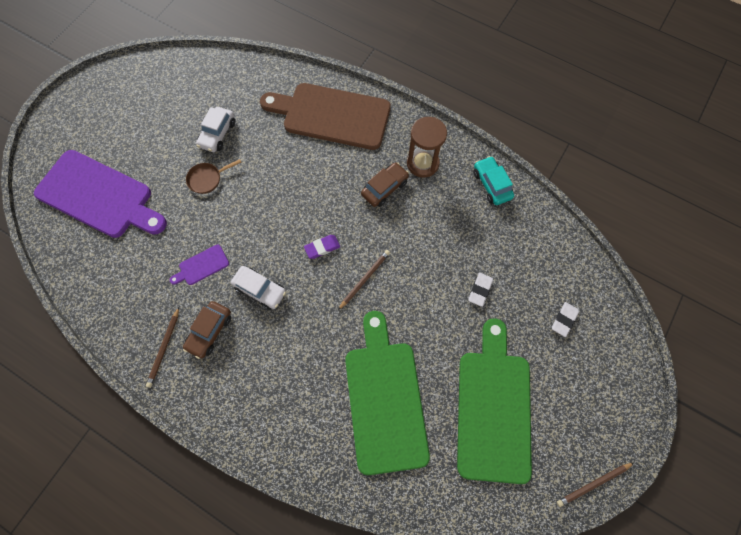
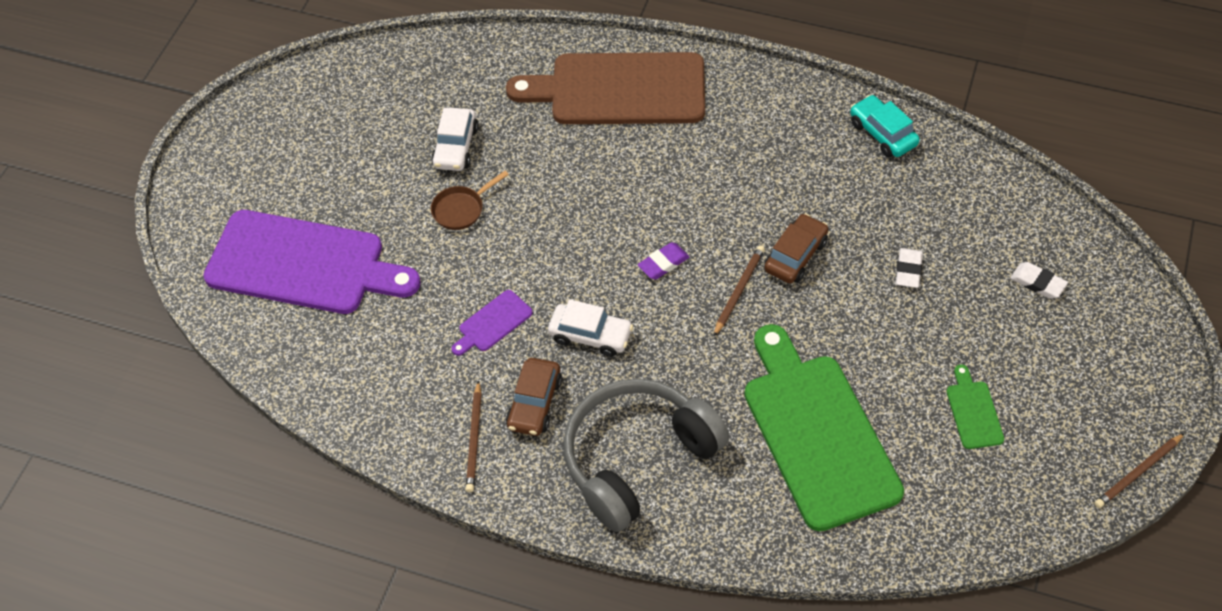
camera: 10 degrees left, 15 degrees down
brown car [361,162,409,207] -> brown car moved to [764,213,828,283]
brown hourglass [407,117,447,178] -> none
green cutting board [457,318,532,484] -> green cutting board [947,365,1004,449], size x0.41
white eraser [552,302,579,337] -> white eraser turned 75 degrees counterclockwise [1010,262,1068,299]
none -> grey headphones [563,379,729,532]

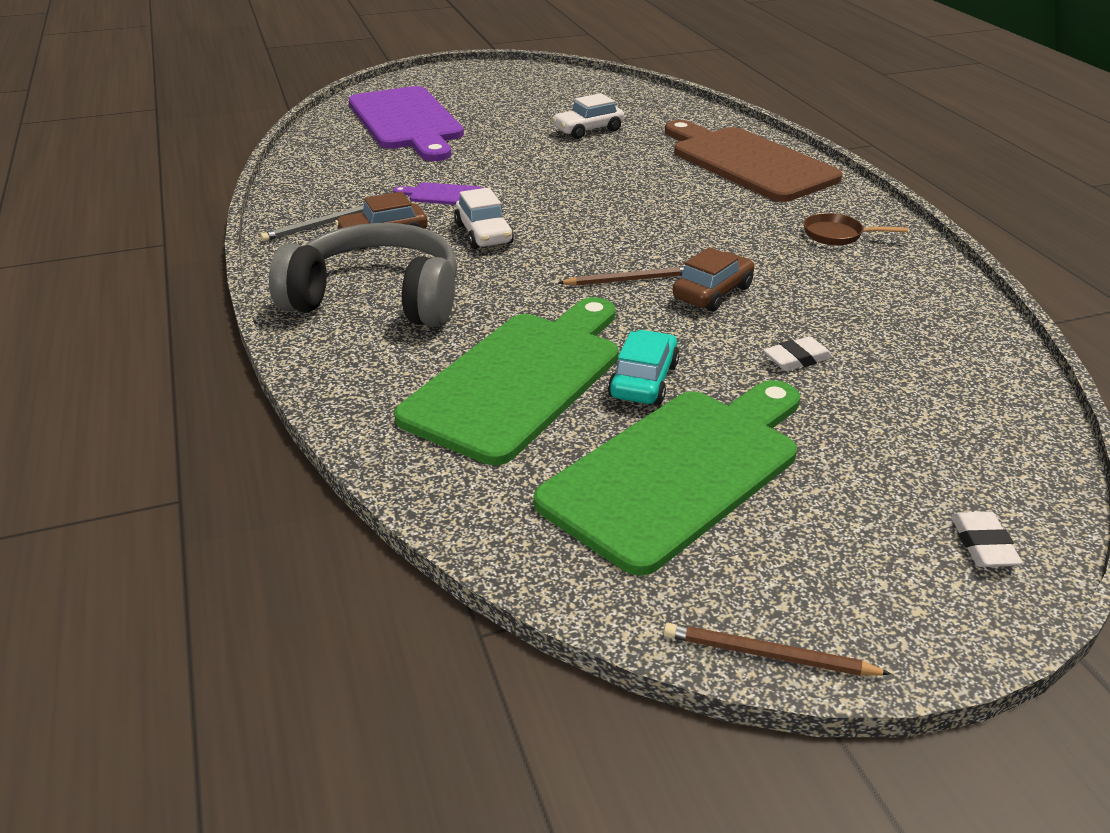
camera: 50 degrees right, 20 degrees down
brown pan [431,171,509,230] -> brown pan moved to [804,213,908,246]
brown pencil [466,380,481,492] -> grey pencil [260,205,364,242]
purple eraser [638,242,689,279] -> none
brown car [764,213,828,283] -> brown car turned 45 degrees counterclockwise [673,247,754,312]
turquoise car [850,95,920,158] -> turquoise car moved to [608,330,679,405]
green cutting board [947,365,1004,449] -> green cutting board [534,380,800,576], size x2.45
white eraser [1010,262,1068,299] -> white eraser moved to [951,512,1022,567]

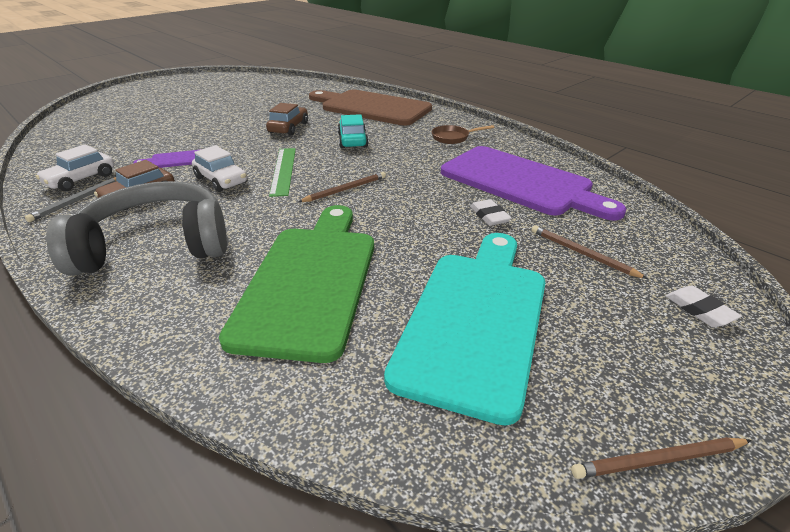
camera: 25 degrees left, 0 degrees up
purple cutting board [348,86,464,161] -> purple cutting board moved to [441,146,626,221]
green cutting board [534,380,800,576] -> turquoise cutting board [384,233,545,426]
white car [552,93,624,139] -> white car moved to [35,144,115,191]
turquoise car [608,330,679,405] -> turquoise car moved to [338,114,369,149]
brown car [673,247,754,312] -> brown car moved to [266,103,308,135]
white eraser [763,336,833,371] -> white eraser turned 60 degrees counterclockwise [470,199,512,226]
none -> green ruler [269,148,296,197]
none -> brown pencil [531,225,648,279]

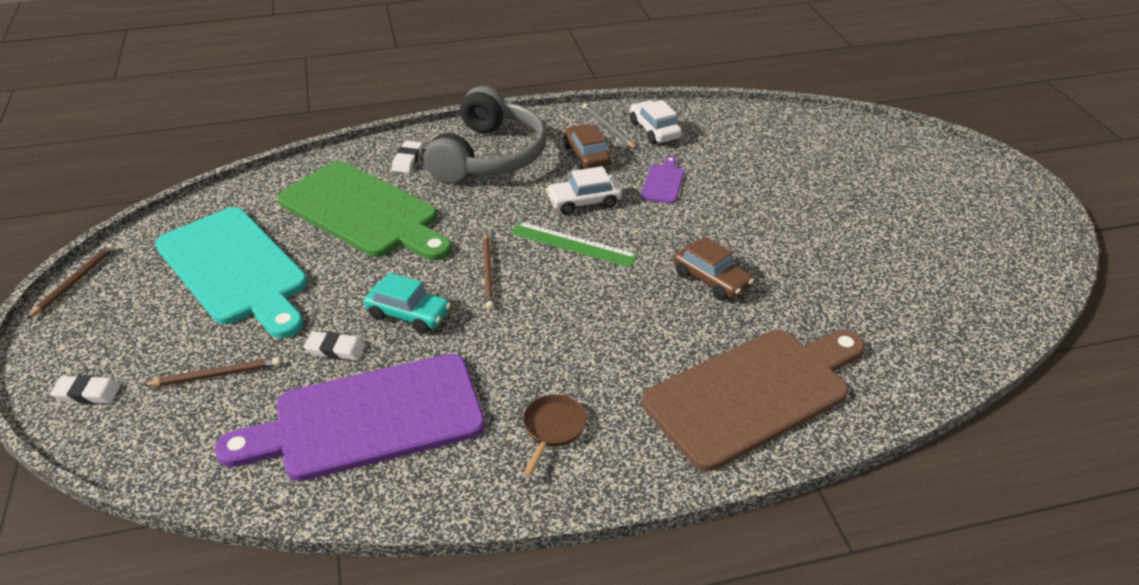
camera: 120 degrees right, 5 degrees up
turquoise car [338,114,369,149] -> turquoise car moved to [364,273,451,334]
none -> white eraser [391,141,422,173]

